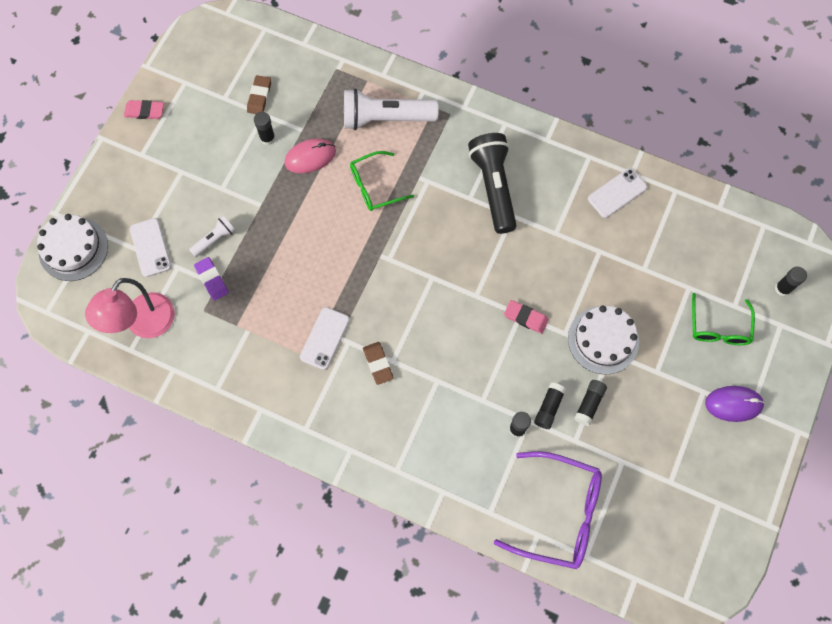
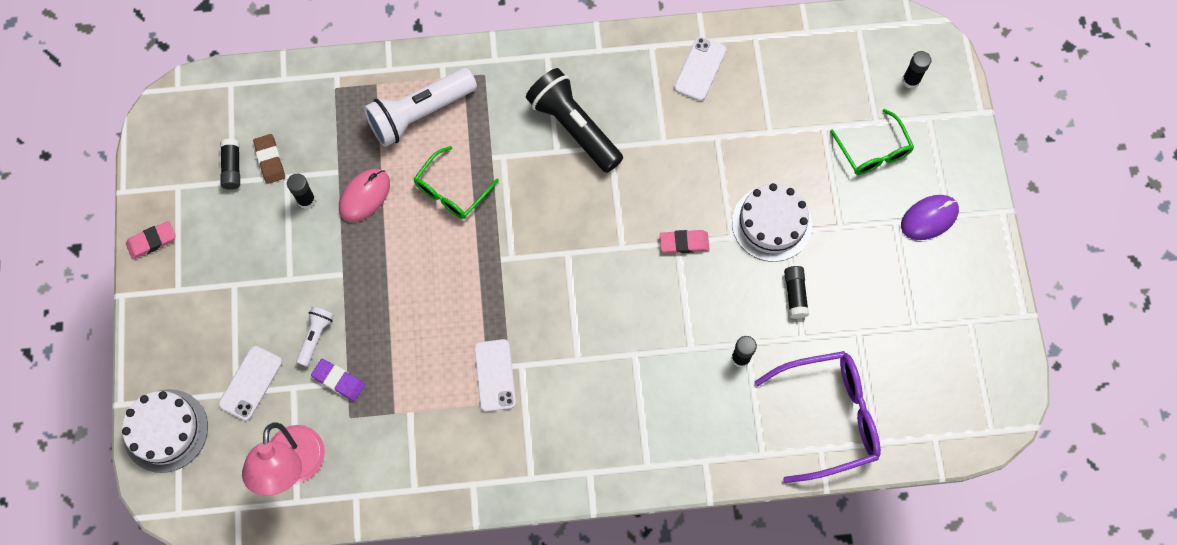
camera: 30 degrees left, 0 degrees up
white phone [130,218,171,277] -> white phone turned 75 degrees clockwise [218,346,282,421]
brown eraser [363,342,394,385] -> none
black glue stick [534,383,566,429] -> black glue stick moved to [220,139,240,190]

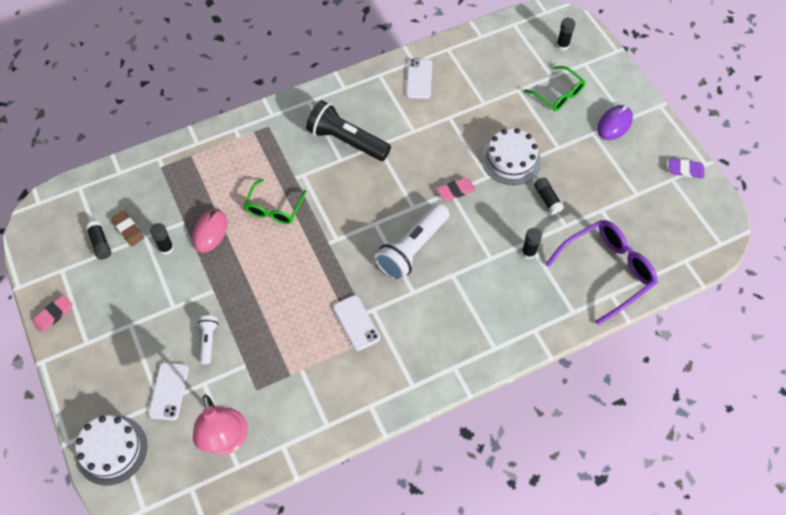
camera: 20 degrees left, 10 degrees down
purple eraser [311,359,365,401] -> purple eraser moved to [669,158,704,178]
white flashlight [364,68,477,147] -> white flashlight moved to [375,203,449,281]

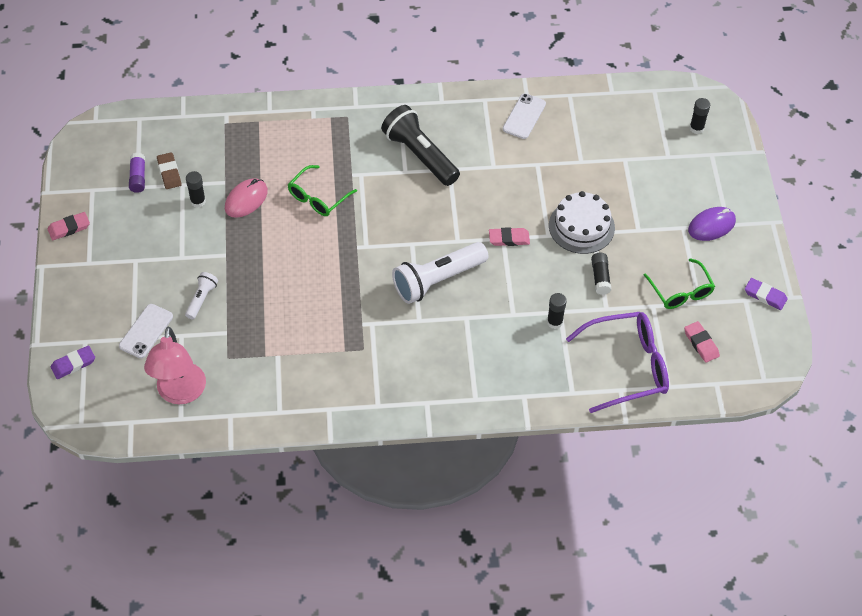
camera: 20 degrees right, 5 degrees down
white cake [75,415,147,486] -> purple eraser [51,345,95,379]
black glue stick [86,221,111,259] -> purple glue stick [129,153,145,193]
white phone [333,295,380,351] -> none
green glasses [524,66,586,111] -> green glasses moved to [644,258,715,309]
none -> pink eraser [684,321,720,363]

